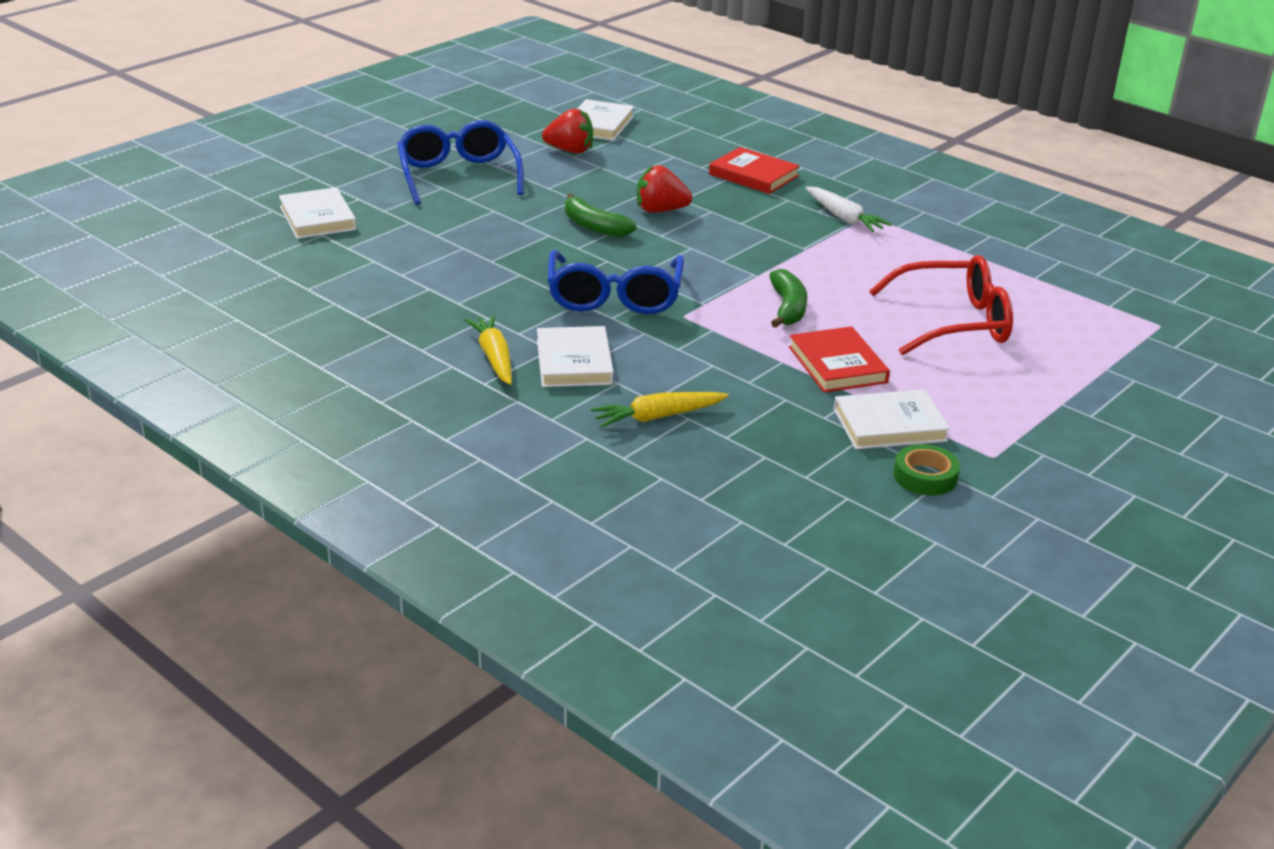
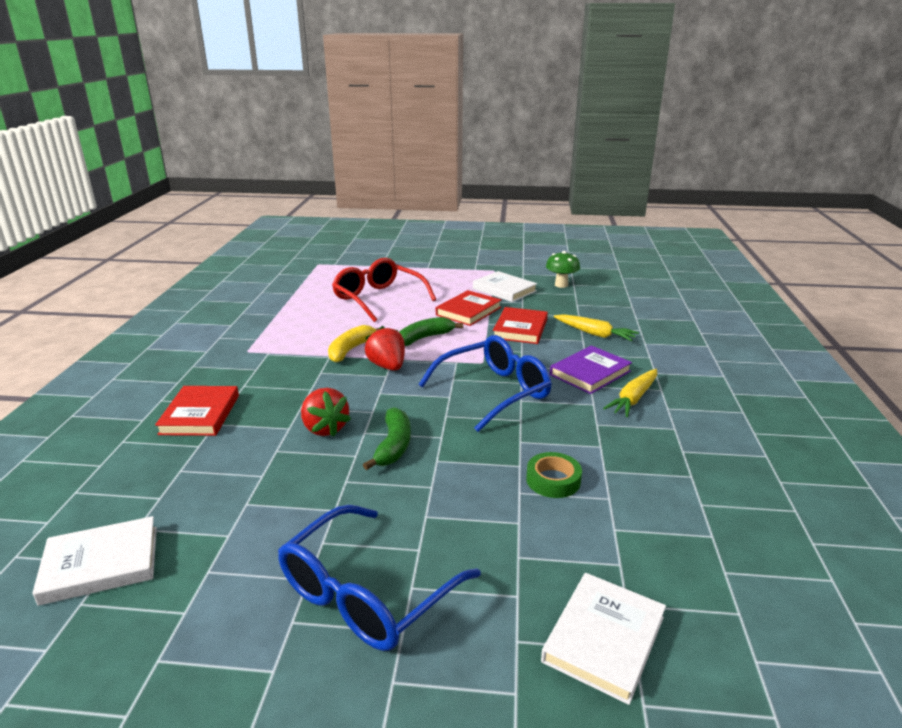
camera: 125 degrees left, 5 degrees down
white book [537,326,614,387] -> purple book [550,345,632,394]
red strawberry [542,108,593,154] -> red strawberry moved to [365,326,405,371]
white carrot [806,187,892,232] -> none
green tape [894,444,960,496] -> green tape moved to [526,452,582,498]
none -> yellow banana [328,325,379,363]
none -> red book [493,307,548,344]
none -> green mushroom [546,251,580,288]

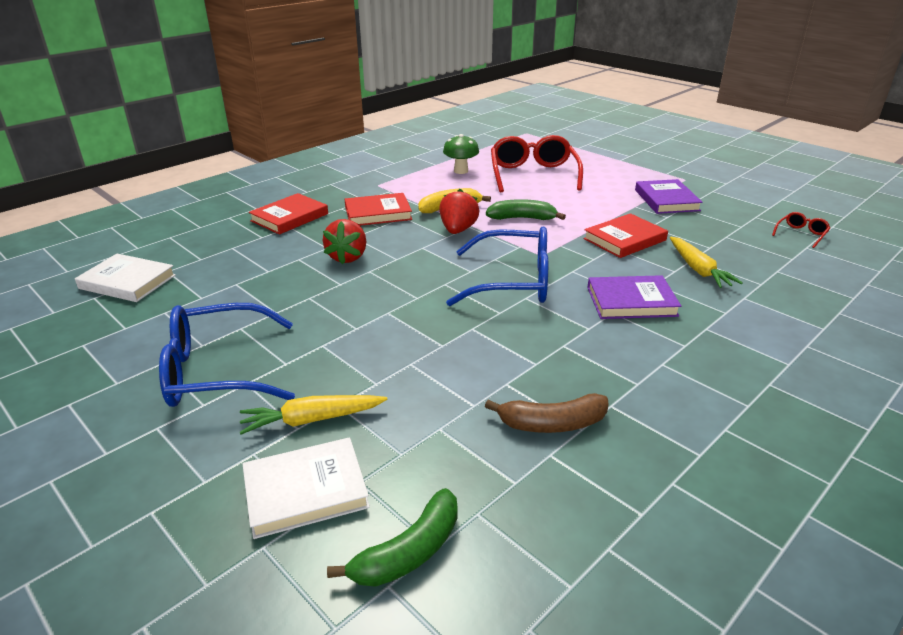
camera: 40 degrees right, 5 degrees up
green banana [363,407,411,470] -> green banana moved to [327,488,458,587]
red book [436,290,502,326] -> red book moved to [345,193,412,226]
white book [473,271,537,302] -> purple book [635,179,703,214]
green tape [526,452,582,498] -> none
green mushroom [546,251,580,288] -> green mushroom moved to [443,134,479,174]
yellow carrot [603,369,657,417] -> yellow carrot moved to [239,395,387,435]
none -> brown banana [485,393,609,433]
none -> red glasses [772,212,830,248]

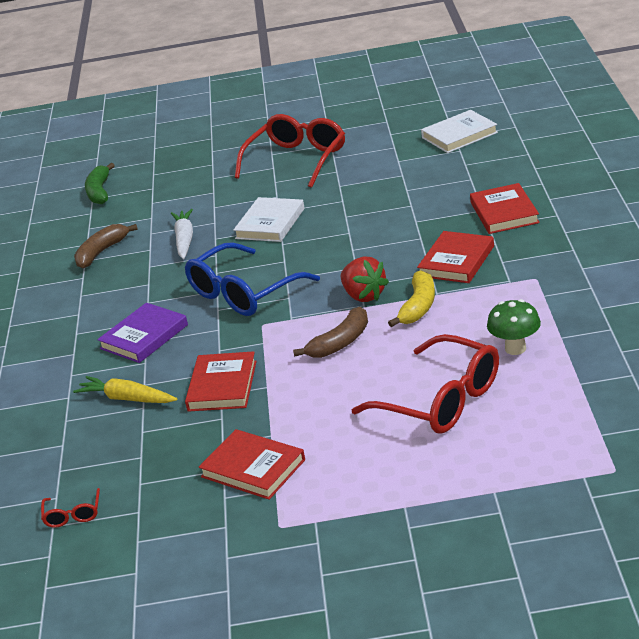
camera: 135 degrees right, 0 degrees up
blue glasses [159,303,295,407] -> red glasses [235,114,345,188]
yellow carrot [239,395,387,435] -> none
white book [243,437,370,539] -> white book moved to [233,197,305,242]
red strawberry [323,219,366,265] -> none
green banana [486,199,566,220] -> brown banana [293,307,368,358]
purple book [635,179,703,214] -> red book [199,429,305,500]
none -> white carrot [171,209,193,259]

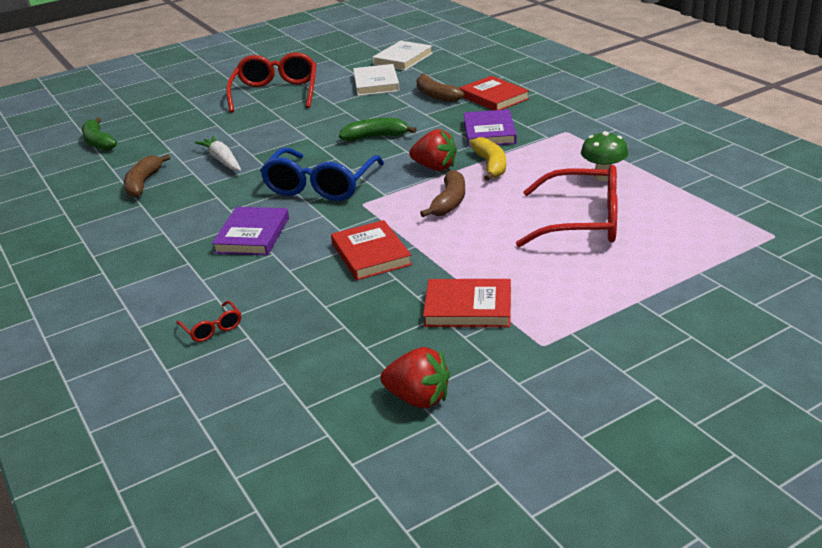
camera: 30 degrees left, 0 degrees up
red glasses [41,488,100,528] -> red glasses moved to [177,301,241,342]
yellow carrot [73,376,177,403] -> none
white book [233,197,305,242] -> white book moved to [353,64,400,96]
red book [417,231,494,283] -> purple book [464,109,517,147]
none -> green banana [339,118,417,141]
none -> red strawberry [380,347,450,409]
none -> brown banana [416,73,464,102]

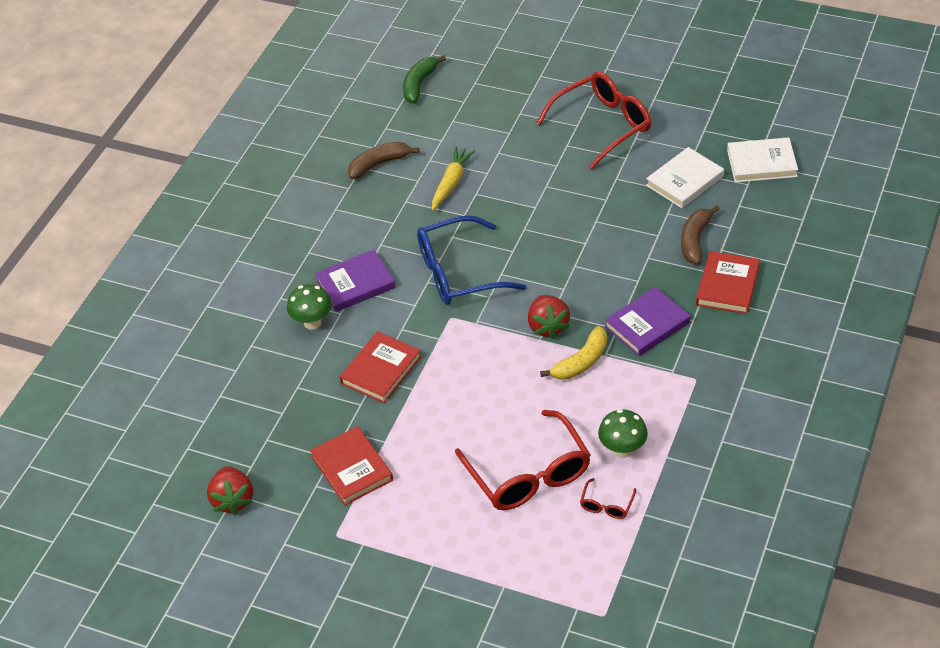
camera: 55 degrees right, 15 degrees up
red glasses [177,301,241,342] -> red glasses moved to [580,478,636,519]
white carrot [194,136,241,171] -> yellow carrot [432,147,475,210]
green banana [339,118,417,141] -> none
brown banana [420,170,465,217] -> none
none -> green mushroom [287,284,332,330]

